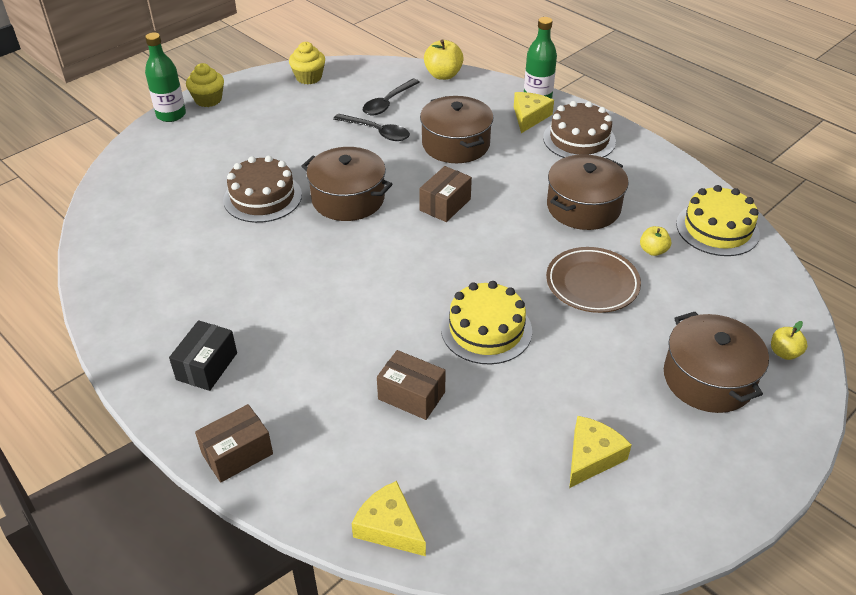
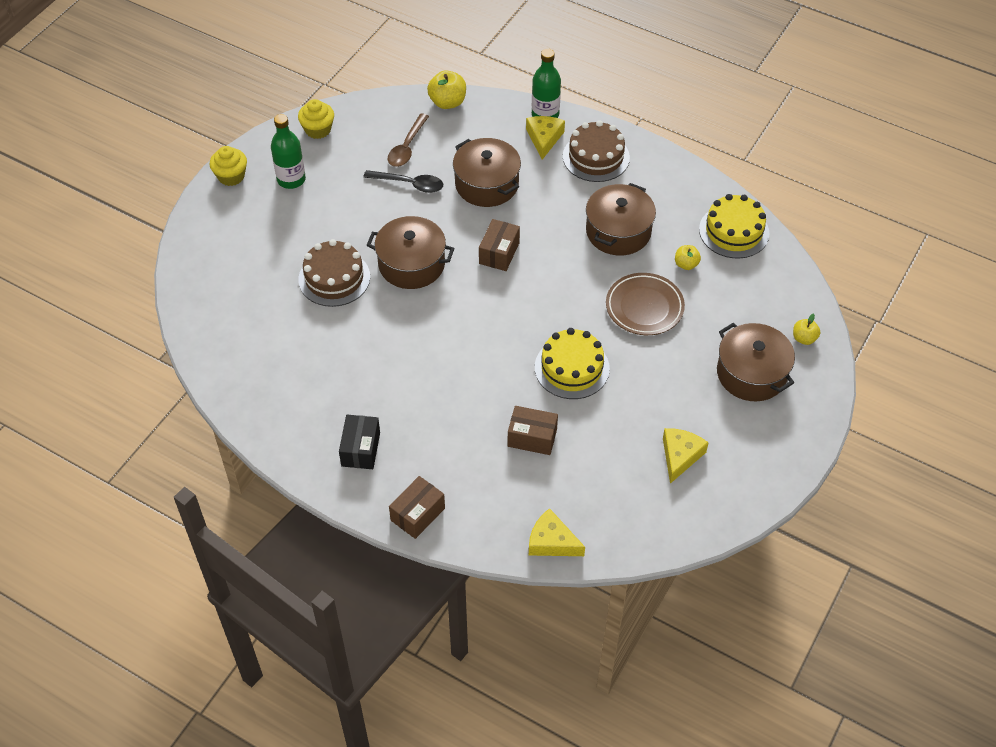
camera: 15 degrees left, 10 degrees up
green bottle [145,32,186,122] -> green bottle moved to [271,114,306,189]
black spoon [363,79,420,115] -> brown spoon [388,113,429,167]

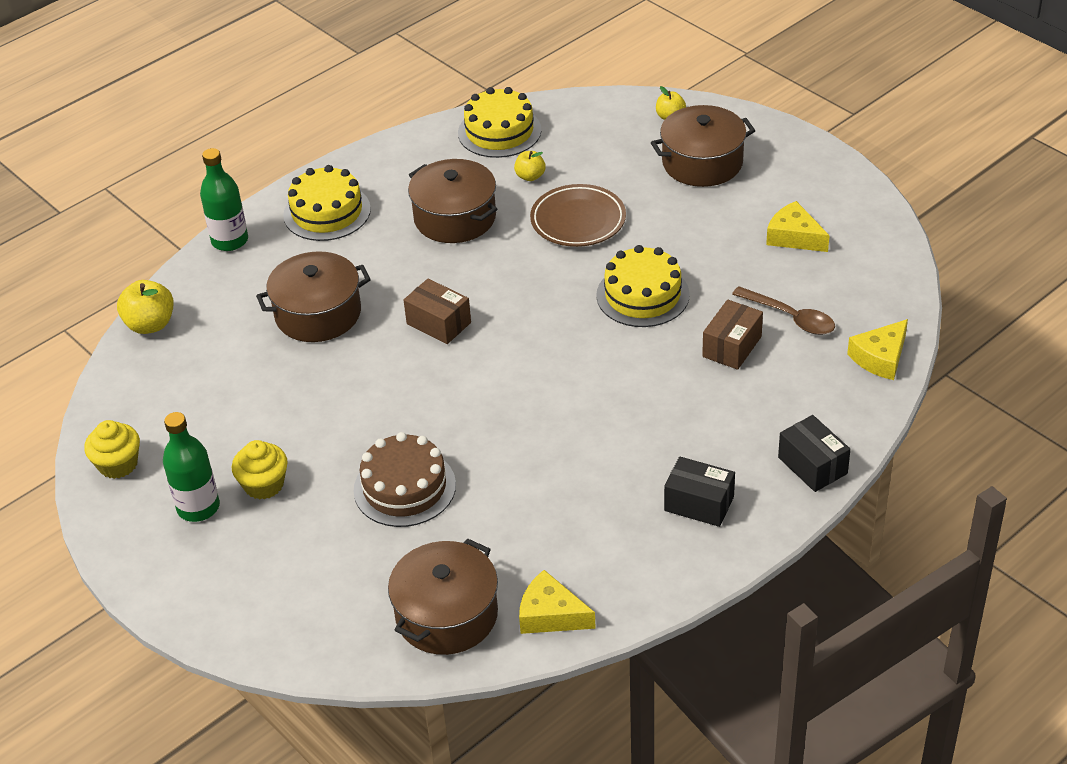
camera: 70 degrees left, 10 degrees down
yellow cupcake [210,146,247,186] -> yellow cupcake moved to [232,440,288,500]
black spoon [363,170,443,193] -> none
brown pot [367,216,455,289] -> brown pot moved to [388,539,498,655]
brown spoon [388,113,429,167] -> brown spoon moved to [732,286,835,335]
brown box [389,476,445,539] -> black box [778,415,851,492]
yellow cheese [526,116,565,160] -> yellow cheese moved to [519,570,596,634]
brown cake [563,120,630,182] -> yellow cake [283,165,371,241]

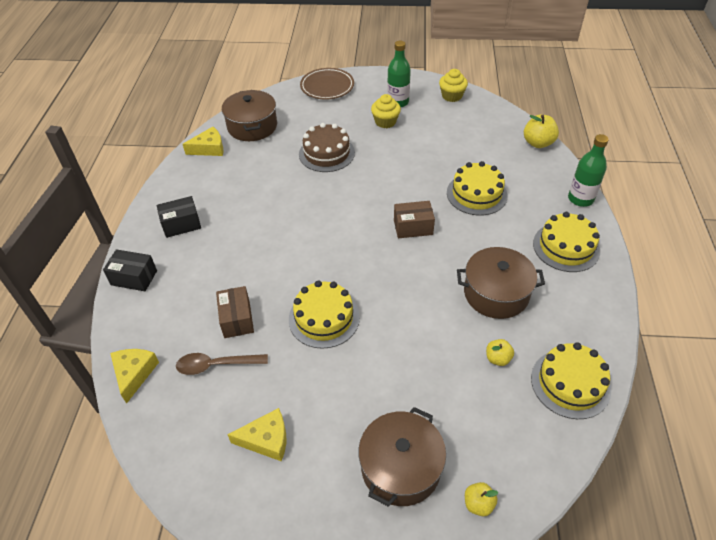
camera: 135 degrees right, 5 degrees up
brown pot [256,251,371,342] -> yellow cake [447,161,508,216]
brown plate [530,184,626,247] -> brown plate moved to [300,68,354,100]

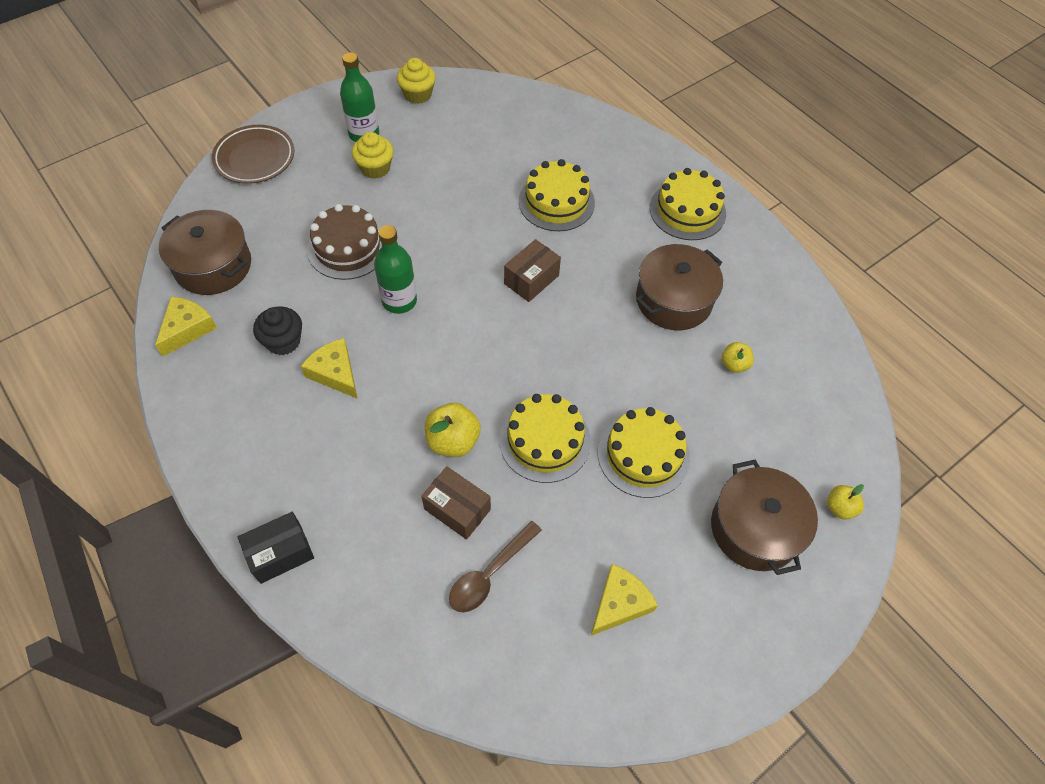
camera: 45 degrees left, 10 degrees up
yellow cheese [110,349,159,404] -> yellow cheese moved to [301,338,358,399]
black box [157,196,201,238] -> none
yellow apple [524,115,559,148] -> yellow apple moved to [425,403,481,457]
yellow cake [531,342,611,419] -> yellow cake moved to [598,407,690,498]
green bottle [568,134,609,207] -> green bottle moved to [374,225,417,314]
none -> black cupcake [253,307,302,355]

